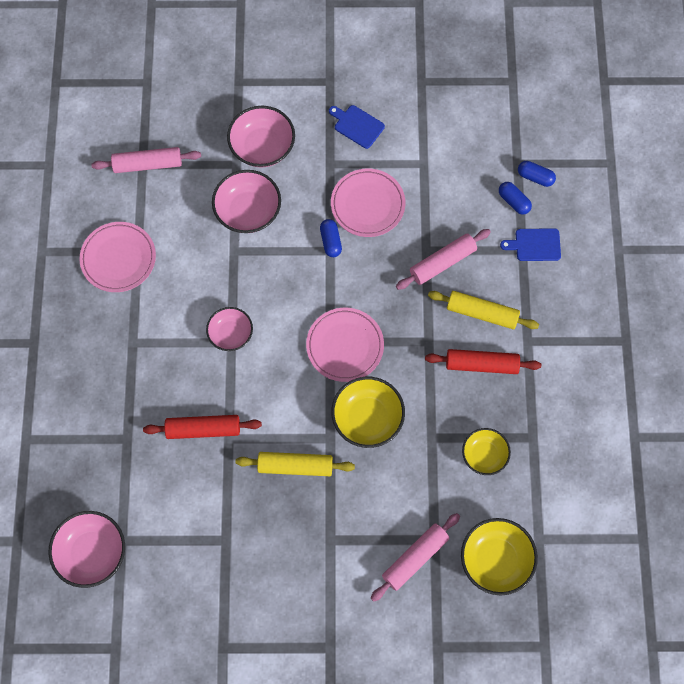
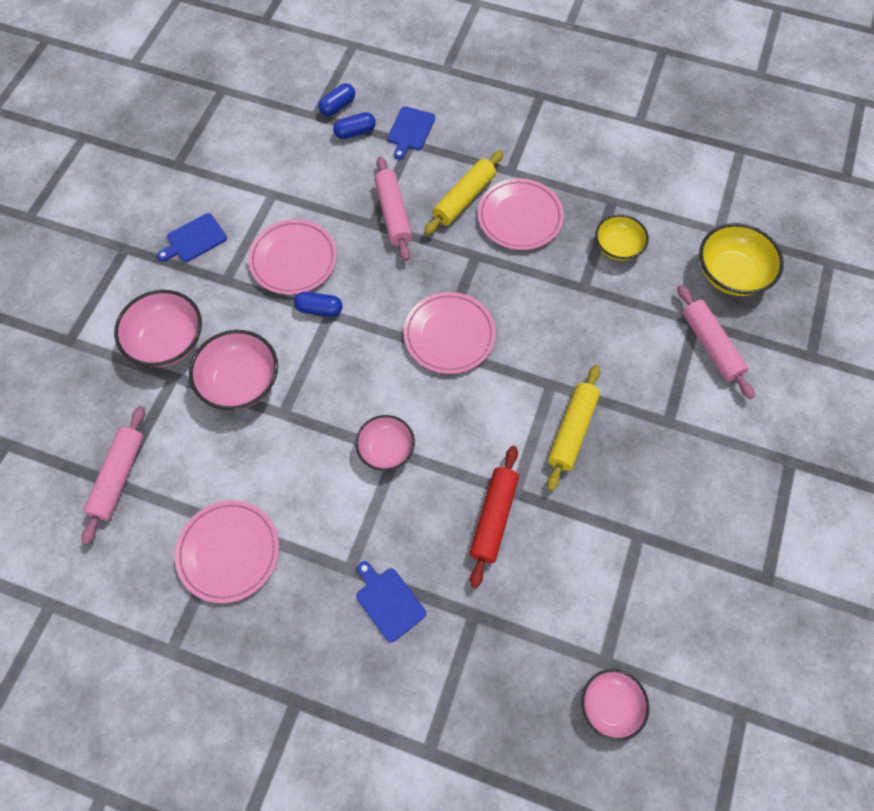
camera: 70 degrees left, 5 degrees down
pink bowl [48,511,125,588] -> pink bowl [581,669,649,741], size x0.65
yellow bowl [331,377,405,448] -> none
red rolling pin [425,349,541,374] -> pink plate [478,178,564,250]
none -> blue cutting board [356,561,426,642]

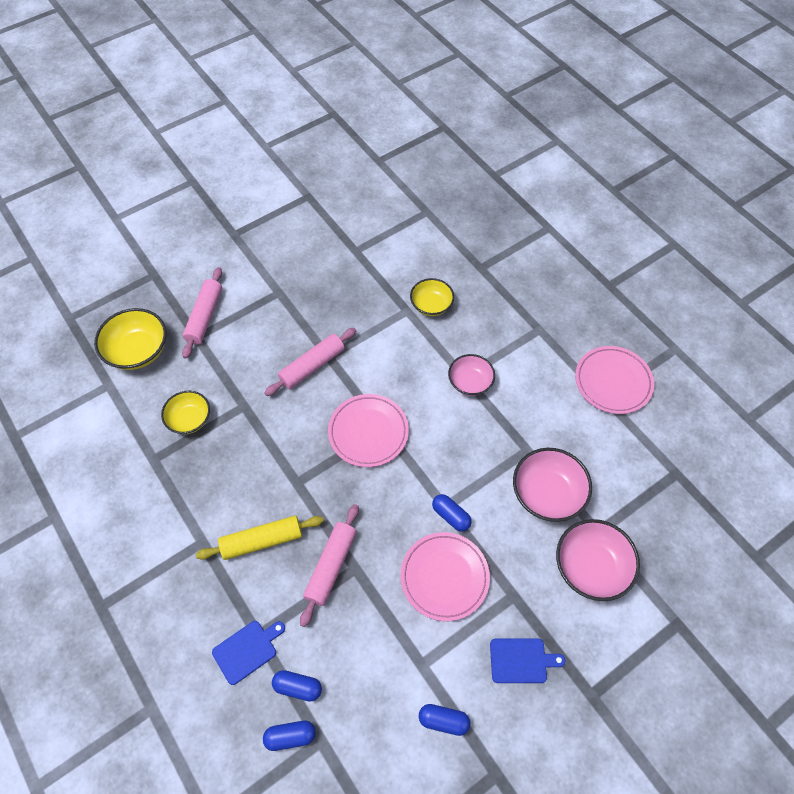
camera: 145 degrees left, 5 degrees down
pink rolling pin [81,406,145,545] -> pink rolling pin moved to [264,328,356,396]
blue cutting board [356,561,426,642] -> none
red rolling pin [469,446,519,588] -> yellow bowl [410,278,454,316]
pink plate [478,178,564,250] -> none
yellow rolling pin [547,365,601,491] -> none
pink bowl [581,669,649,741] -> none
none -> blue capsule [419,704,470,736]

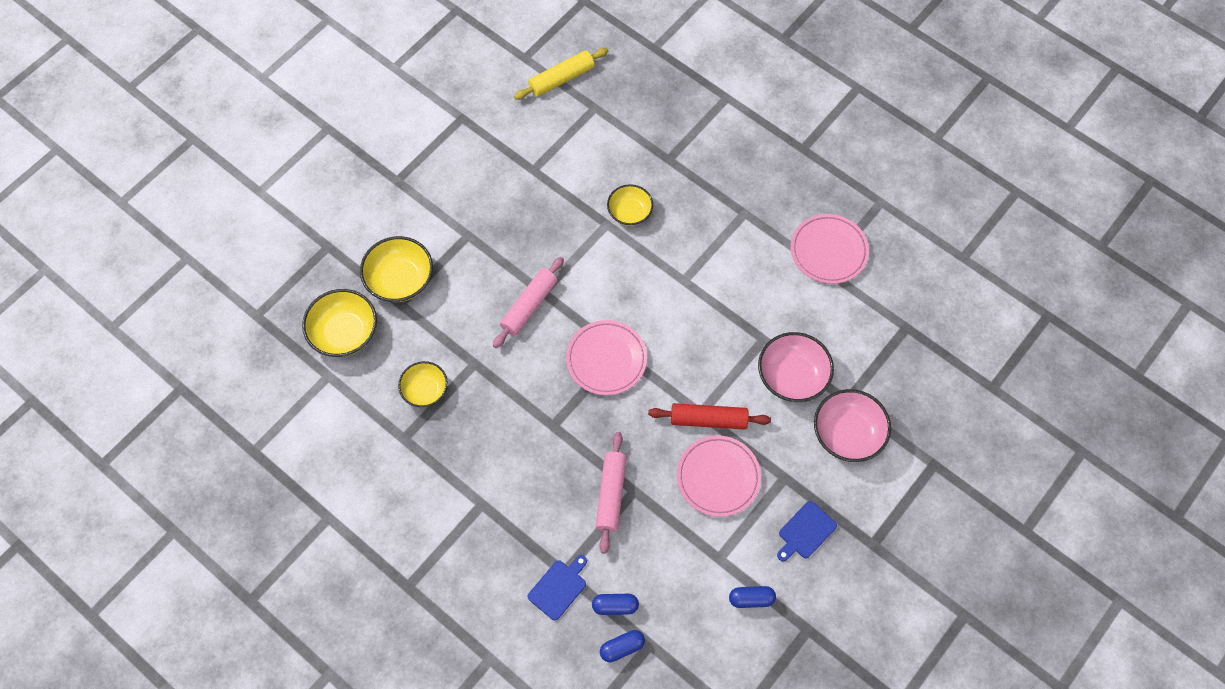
camera: 15 degrees left, 5 degrees up
pink rolling pin [182,267,222,359] -> yellow bowl [360,236,433,302]
yellow rolling pin [196,516,324,560] -> yellow rolling pin moved to [514,48,608,100]
blue capsule [432,494,472,531] -> red rolling pin [648,403,771,430]
pink bowl [448,354,495,396] -> none
blue cutting board [490,638,565,683] -> blue cutting board turned 150 degrees clockwise [777,501,837,562]

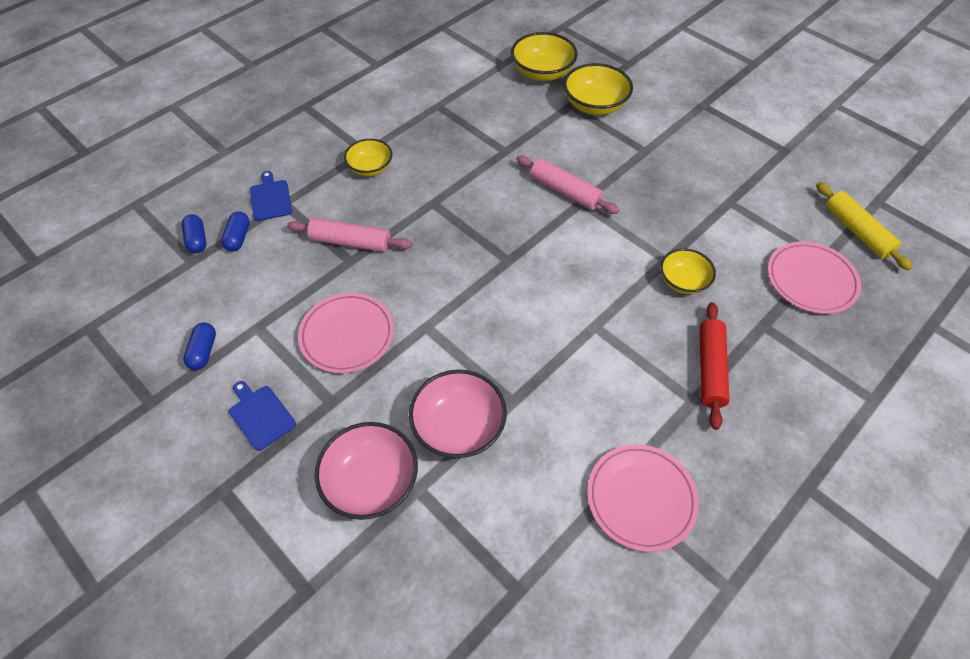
camera: 95 degrees right, 10 degrees down
yellow bowl [398,361,448,407] -> yellow bowl moved to [344,139,392,176]
blue cutting board [527,555,587,621] -> blue cutting board turned 150 degrees counterclockwise [250,171,292,221]
pink plate [566,320,647,395] -> pink plate moved to [767,241,861,314]
red rolling pin [648,403,771,430] -> red rolling pin moved to [700,302,729,430]

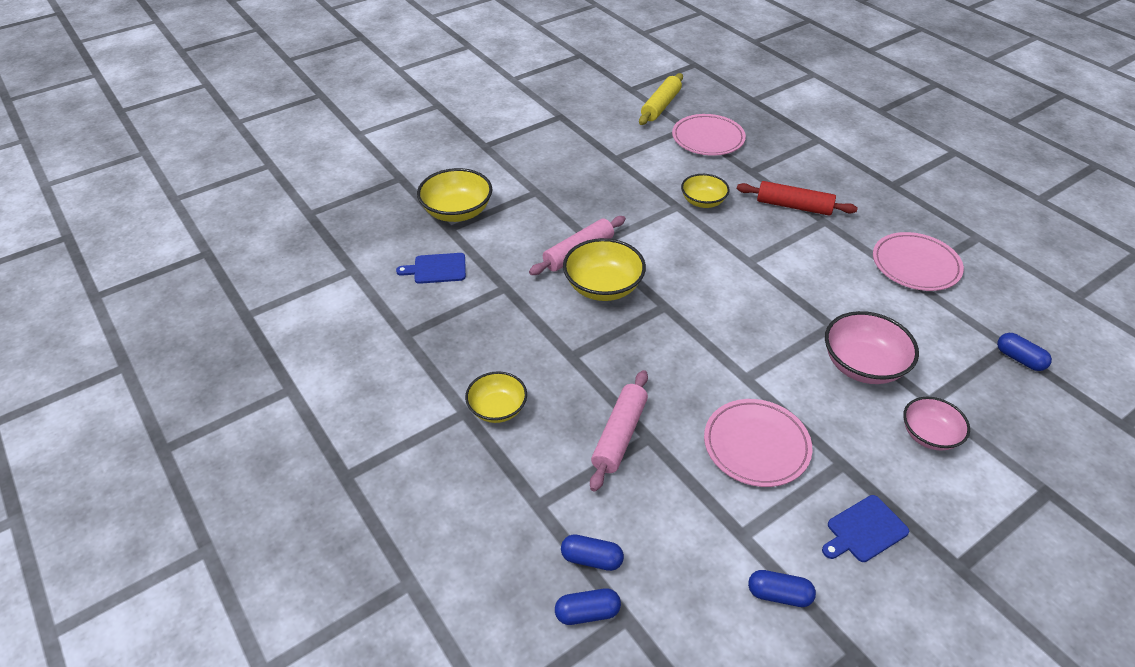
camera: 80 degrees left, 10 degrees down
blue cutting board [250,171,292,221] -> blue cutting board moved to [396,253,466,284]
pink bowl [315,422,418,520] -> pink bowl [903,397,970,450], size x0.65
yellow bowl [511,32,577,81] -> yellow bowl moved to [563,238,646,301]
yellow rolling pin [816,182,913,270] -> yellow rolling pin turned 45 degrees counterclockwise [639,73,683,125]
none -> blue capsule [997,333,1052,371]

